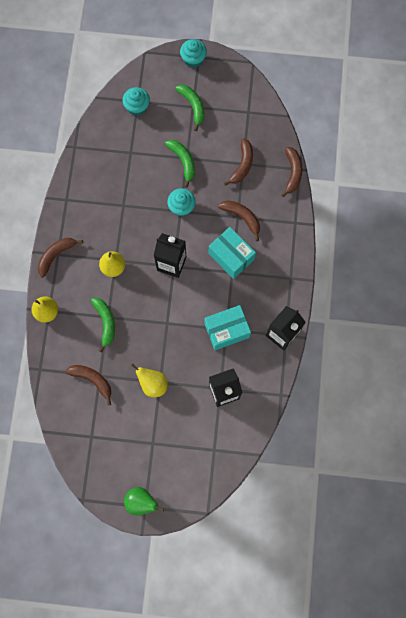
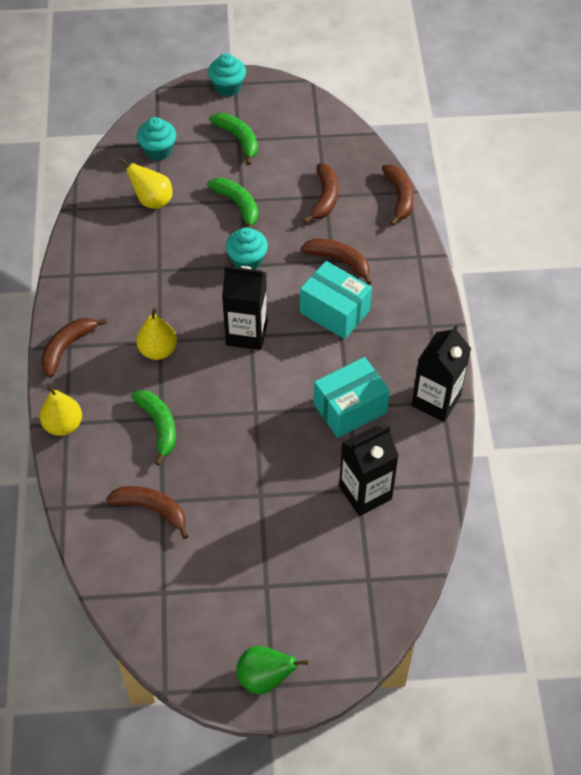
camera: 10 degrees left, 20 degrees down
yellow pear [131,364,168,397] -> yellow pear moved to [119,158,173,209]

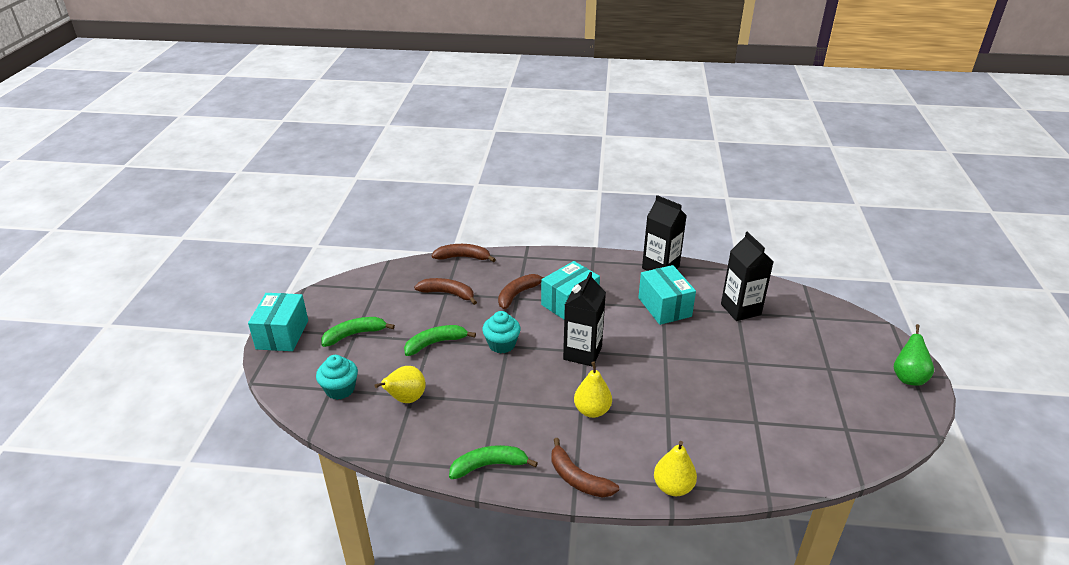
camera: 80 degrees left, 20 degrees down
brown banana [106,486,189,539] -> none
green banana [131,390,176,466] -> green banana moved to [449,445,538,479]
turquoise cupcake [208,53,246,96] -> turquoise box [248,293,308,351]

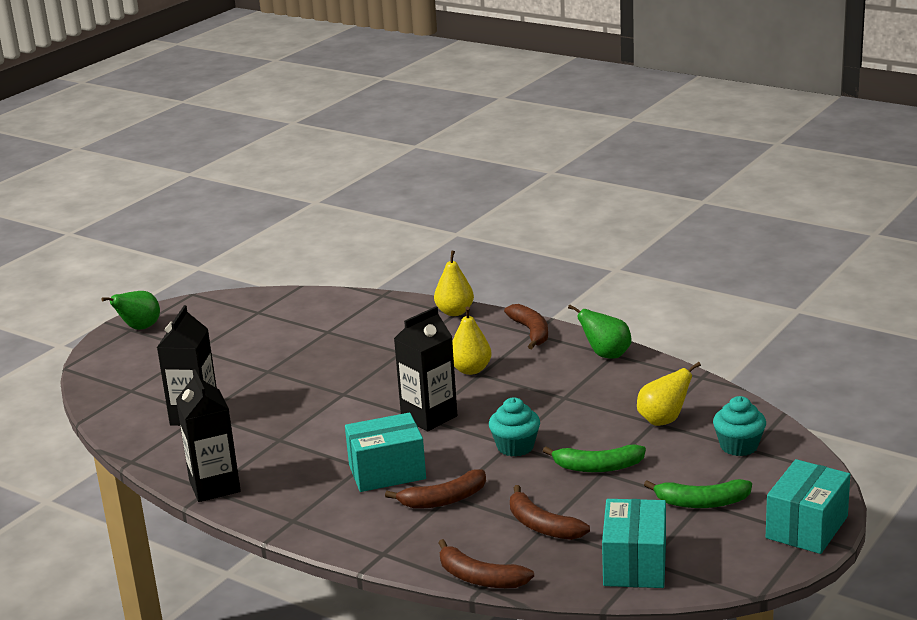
camera: 150 degrees left, 10 degrees down
green banana [449,445,538,479] -> green pear [568,304,631,359]
turquoise box [638,265,696,325] -> turquoise box moved to [602,499,666,588]

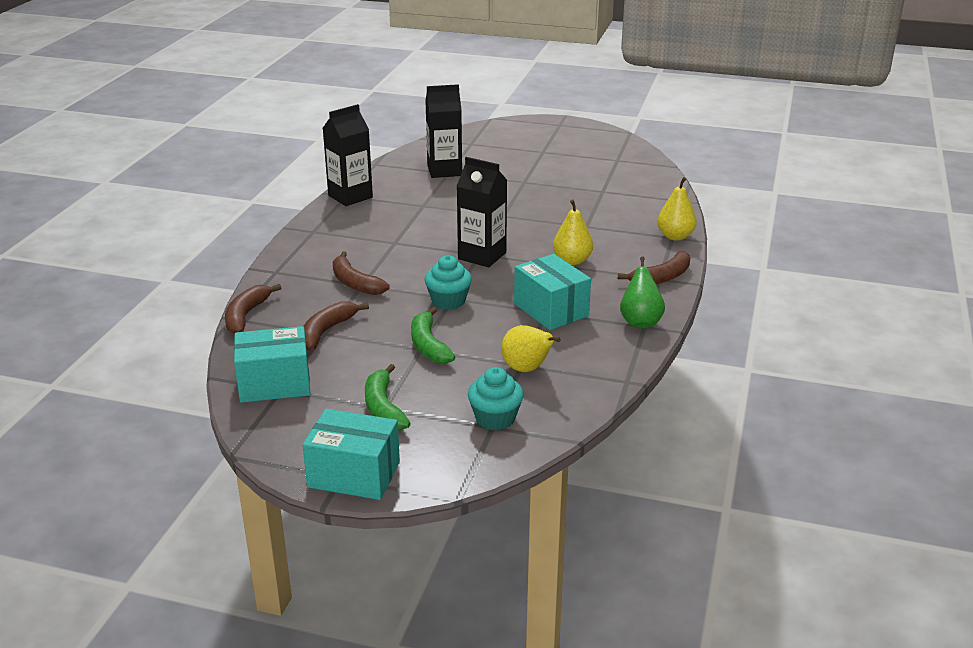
camera: 70 degrees right, 5 degrees up
green pear [101,291,160,330] -> none
turquoise box [345,413,426,492] -> turquoise box moved to [514,254,591,330]

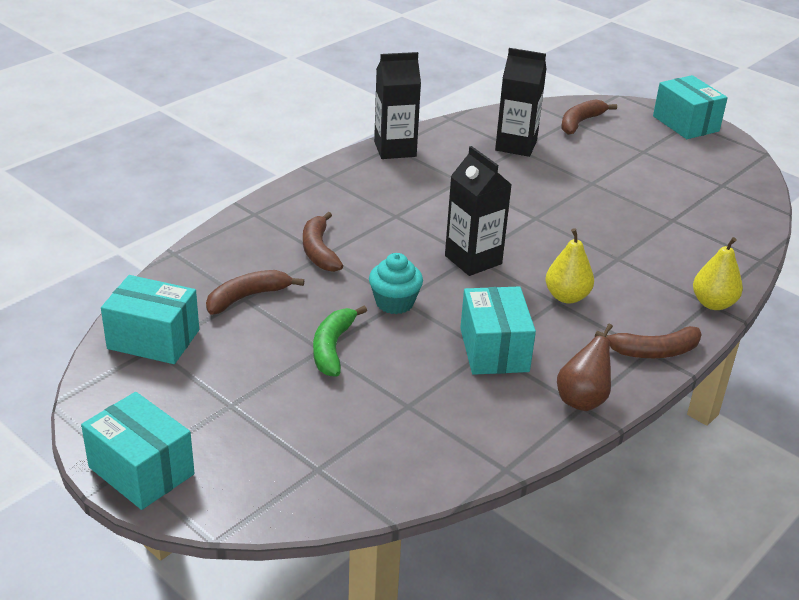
camera: 25 degrees right, 5 degrees up
brown banana [225,284,281,334] -> brown banana moved to [561,99,617,135]
green banana [365,364,411,430] -> none
turquoise cupcake [468,367,524,430] -> none
yellow pear [501,325,561,372] -> none
green pear [620,256,665,328] -> brown pear [557,324,613,411]
none -> turquoise box [653,75,728,139]

